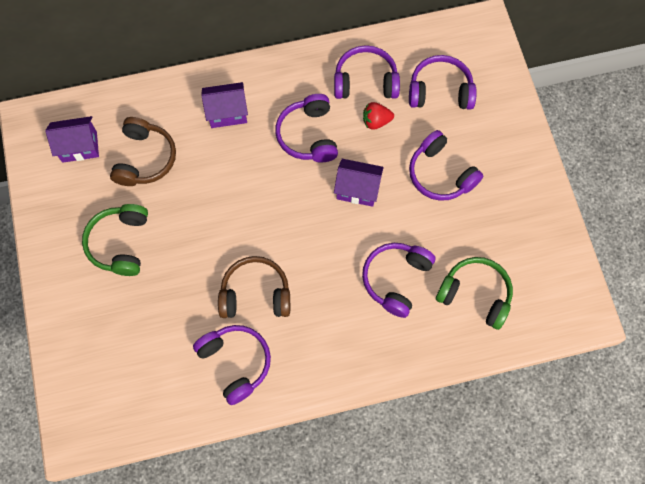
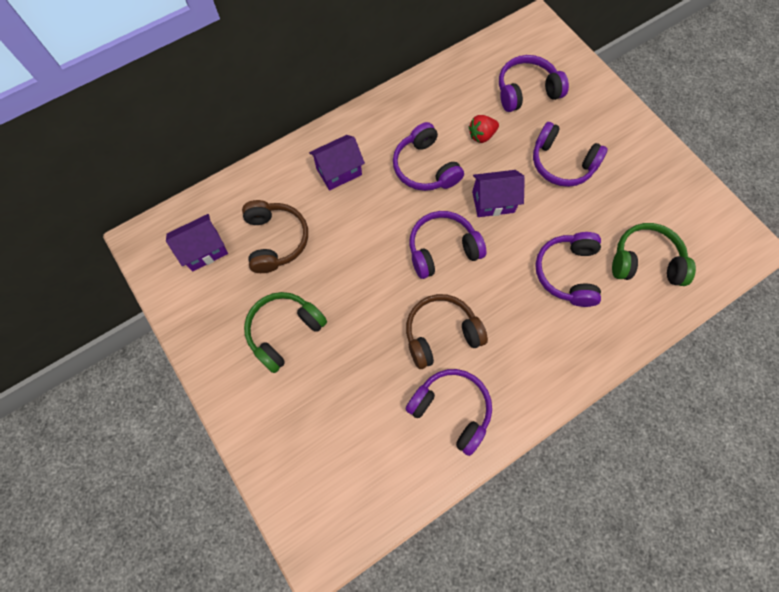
camera: 20 degrees left, 0 degrees up
green headphones [82,204,148,276] -> green headphones turned 60 degrees clockwise [244,292,327,373]
purple headphones [334,45,400,99] -> purple headphones moved to [409,211,486,279]

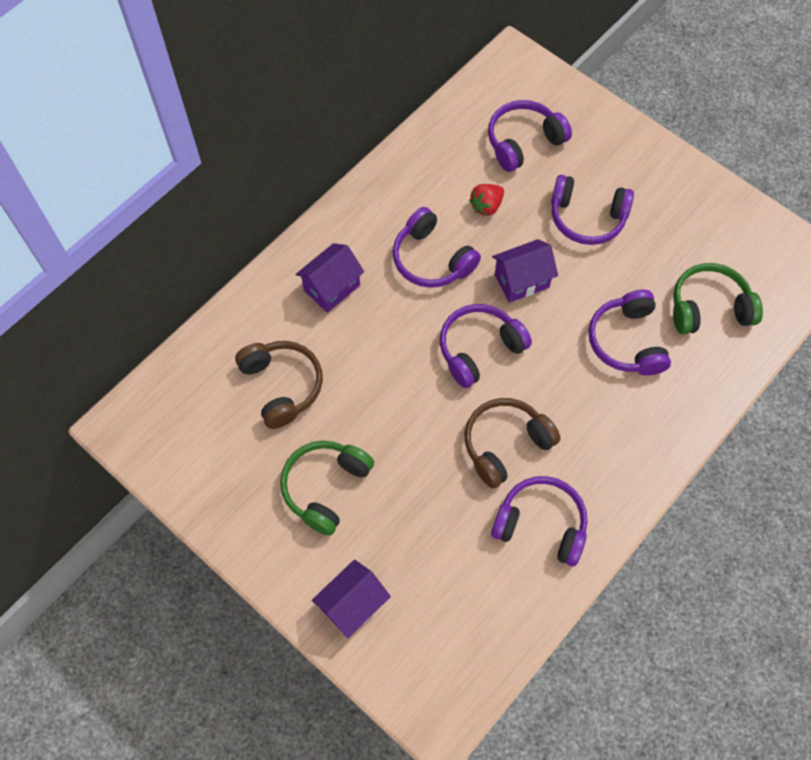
camera: 15 degrees left, 5 degrees down
purple house [166,214,228,272] -> purple house moved to [312,559,391,638]

